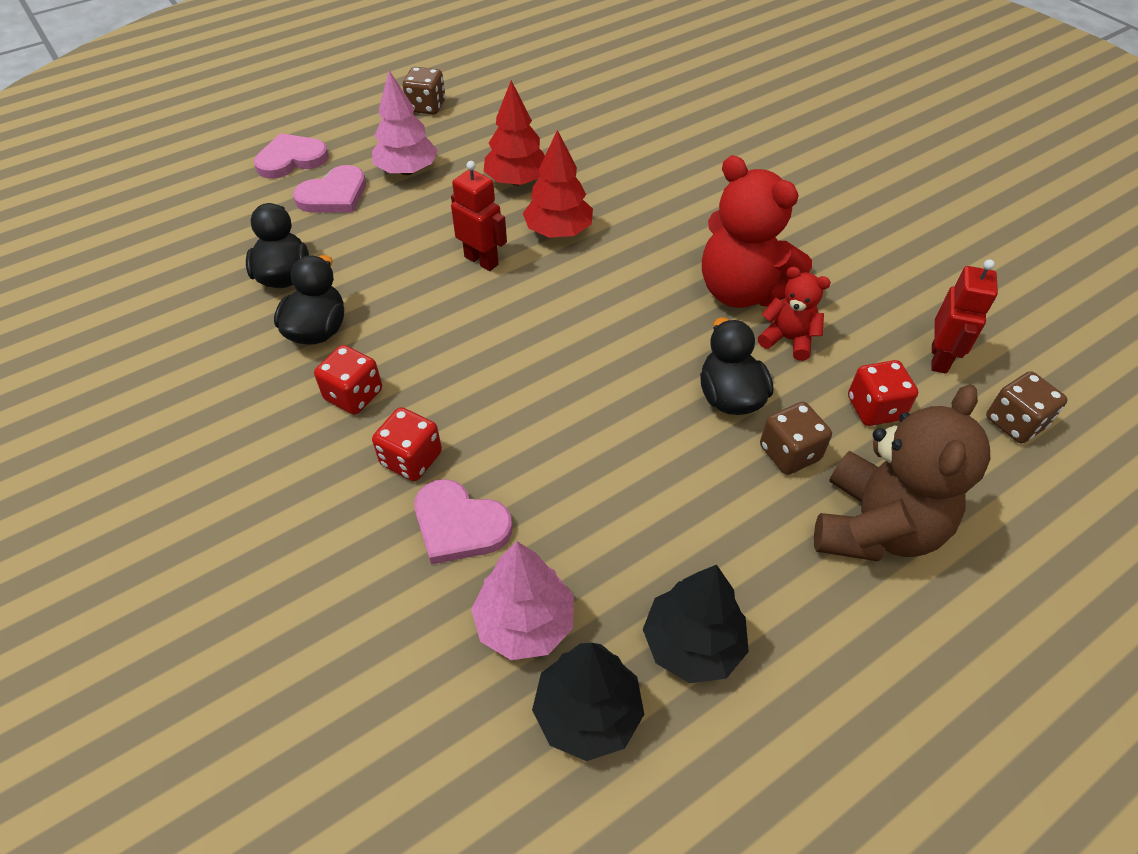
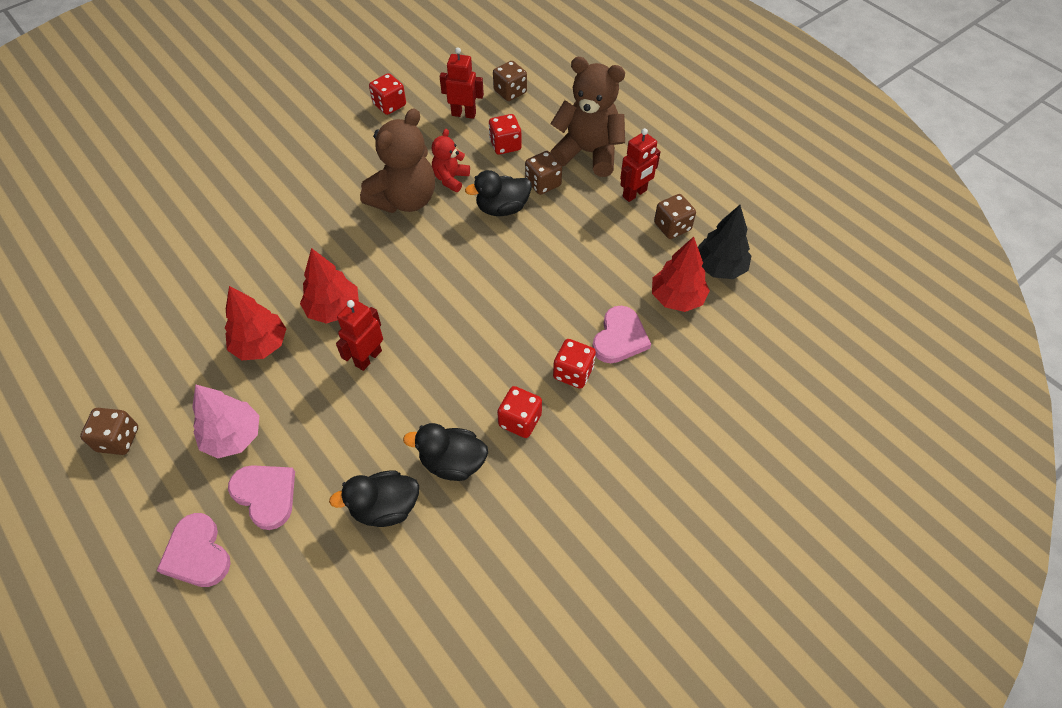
camera: 95 degrees left, 5 degrees up
pink tree [471,541,574,660] -> red tree [652,236,710,312]
black tree [643,565,749,683] -> brown dice [654,194,696,239]
red teddy bear [702,156,812,308] -> brown teddy bear [360,108,435,213]
none -> red dice [369,73,406,115]
none -> red robot [620,128,661,202]

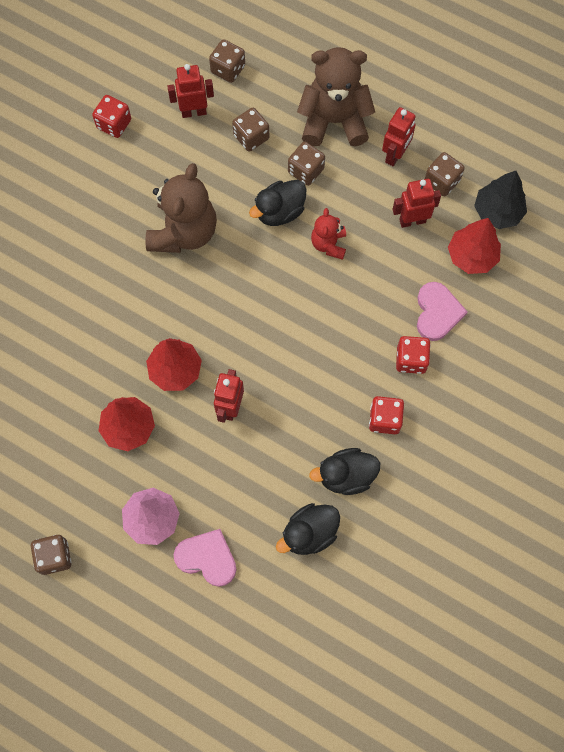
camera: 20 degrees left, 15 degrees up
pink heart [156,513,231,587] -> none
red teddy bear [432,129,470,192] -> red teddy bear moved to [311,208,346,260]
red dice [489,114,522,155] -> brown dice [232,108,269,152]
none -> red robot [392,179,441,228]

